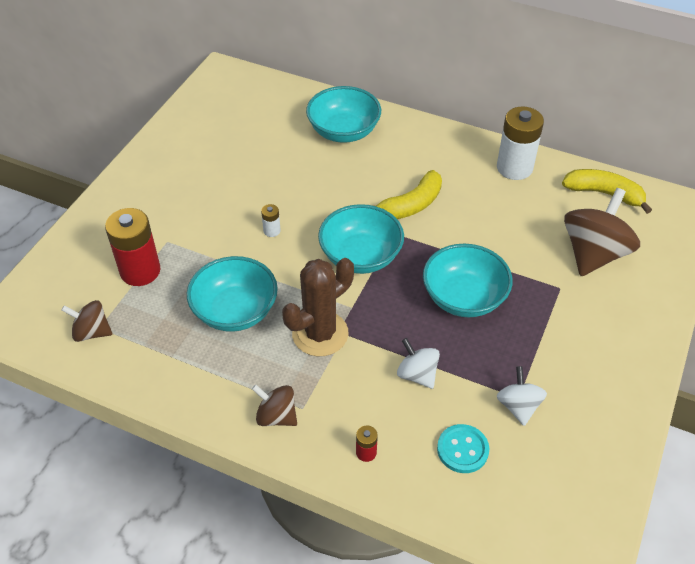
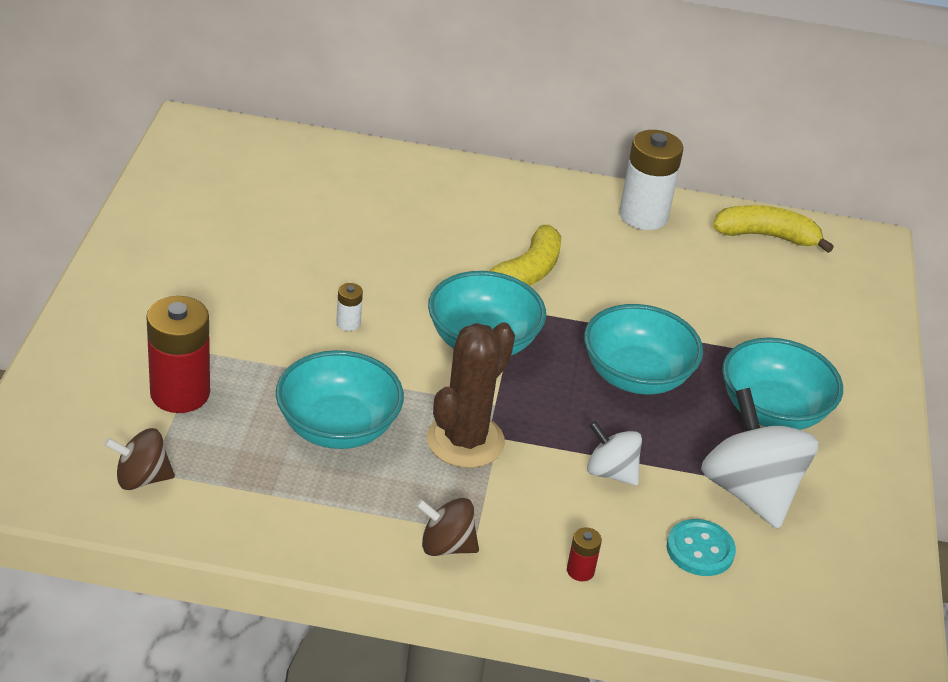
camera: 20 degrees left, 10 degrees down
turquoise bowl [306,86,381,143] -> turquoise bowl moved to [722,338,843,430]
white spinning top [497,366,547,426] -> white spinning top [701,388,819,529], size x1.82
brown spinning top [564,188,640,276] -> none

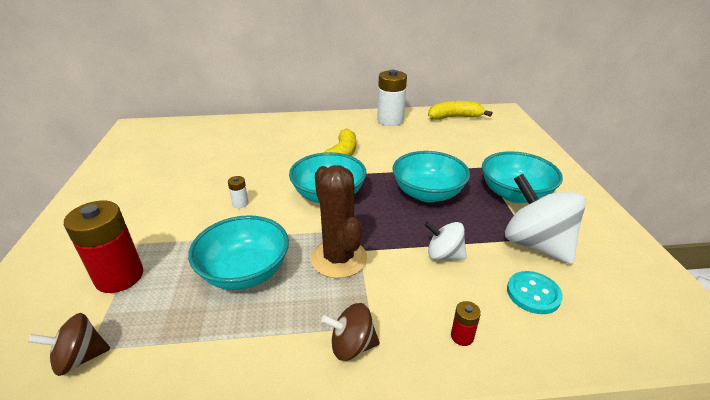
camera: 10 degrees left, 5 degrees down
brown cactus [427,322,515,468] -> brown cactus turned 45 degrees counterclockwise [310,165,367,278]

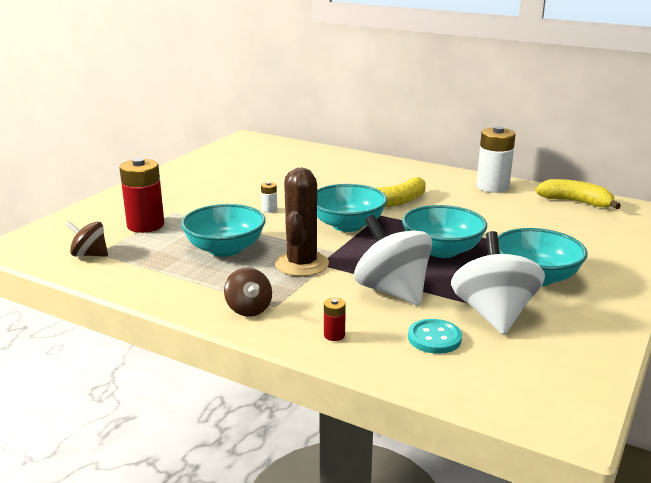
camera: 35 degrees right, 10 degrees down
brown spinning top [321,303,380,361] -> brown spinning top turned 150 degrees counterclockwise [224,267,272,317]
white spinning top [425,221,467,260] -> white spinning top [354,215,432,305], size x1.82

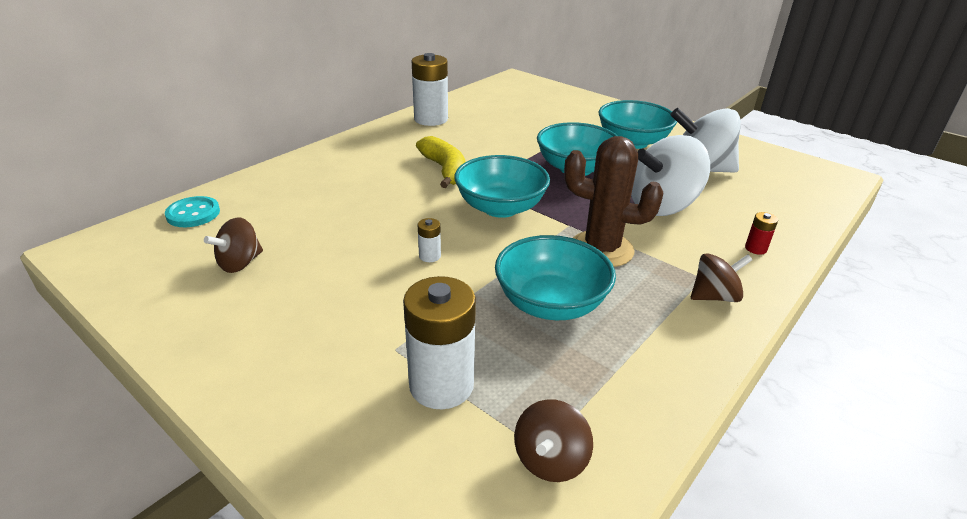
camera: 80 degrees left, 10 degrees up
red battery [119,158,164,233] -> white battery [403,276,476,409]
turquoise button [408,319,462,354] -> turquoise button moved to [165,196,220,227]
yellow banana [535,179,621,209] -> none
none -> brown spinning top [204,217,263,273]

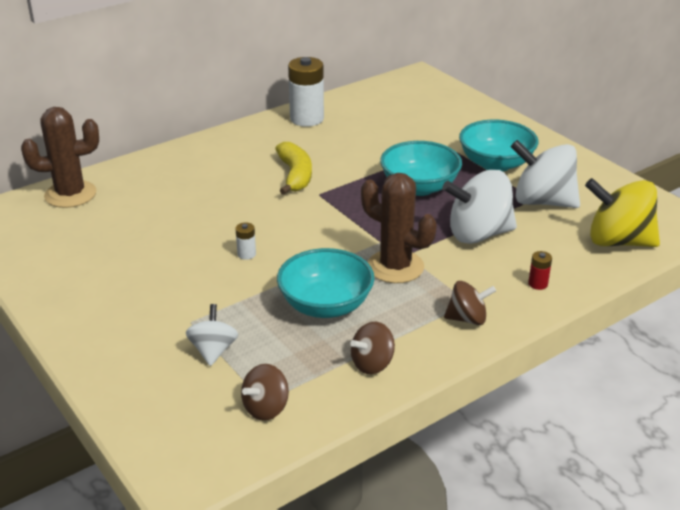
camera: 15 degrees right, 0 degrees up
turquoise button [165,196,220,227] -> brown cactus [21,107,99,208]
brown spinning top [204,217,263,273] -> brown spinning top moved to [350,322,395,374]
white battery [403,276,476,409] -> white spinning top [186,304,238,366]
turquoise bowl [454,155,550,218] -> none
none -> yellow spinning top [585,178,660,247]

